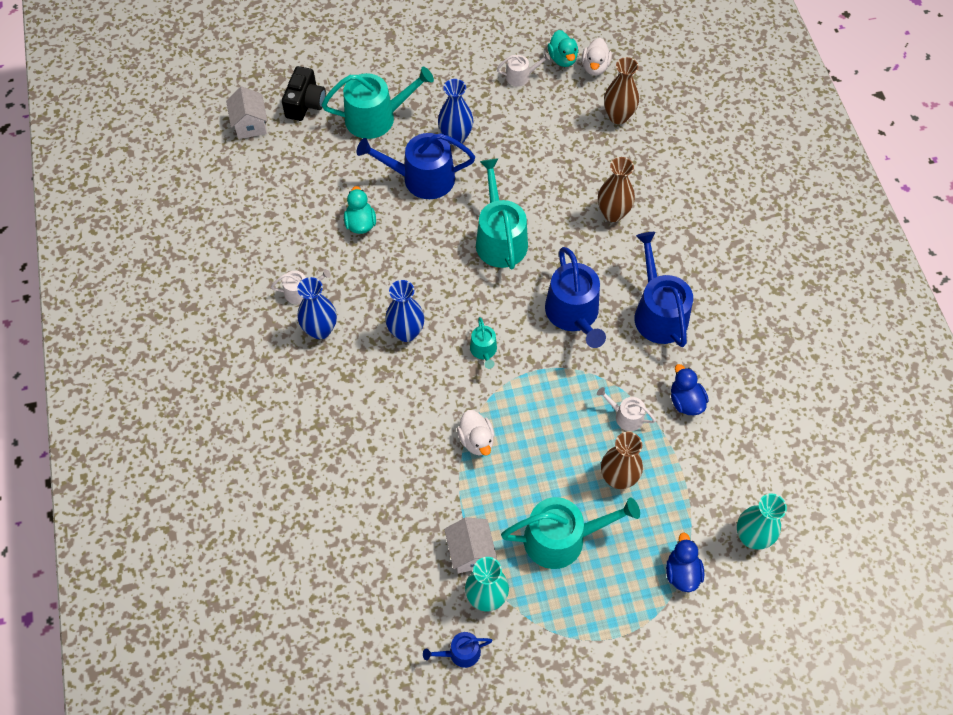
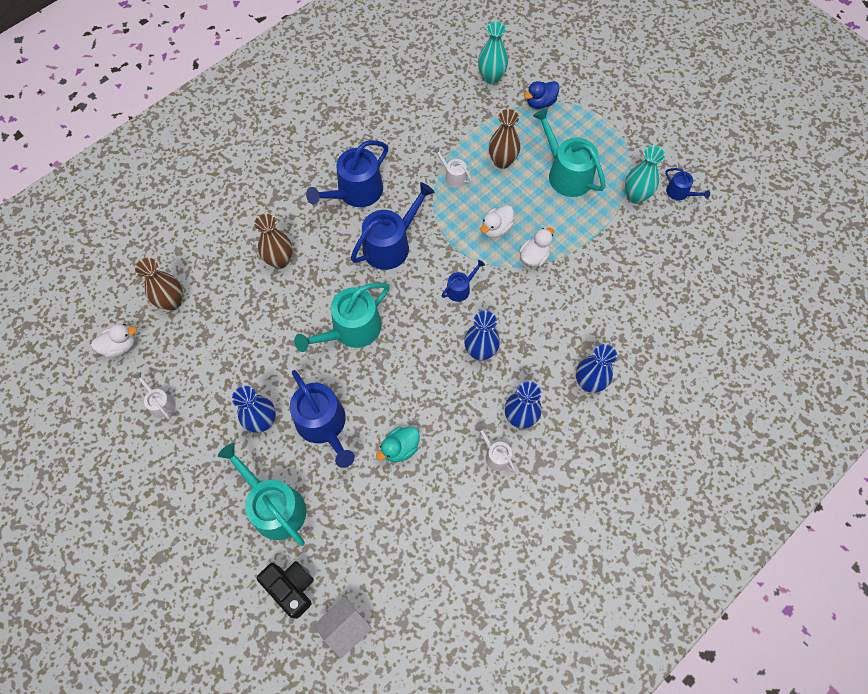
camera: 120 degrees left, 5 degrees up
black camera [282,66,326,121] -> black camera turned 60 degrees clockwise [257,561,314,619]
white house [444,517,497,573] -> none
turquoise watering can [470,317,497,369] -> blue watering can [442,260,485,302]
turquoise duck [548,30,578,67] -> none
white watering can [597,387,656,431] -> white watering can turned 135 degrees clockwise [433,147,472,188]
blue duck [671,364,709,415] -> none
none -> white duck [480,205,514,238]
none -> blue vase [576,344,617,393]

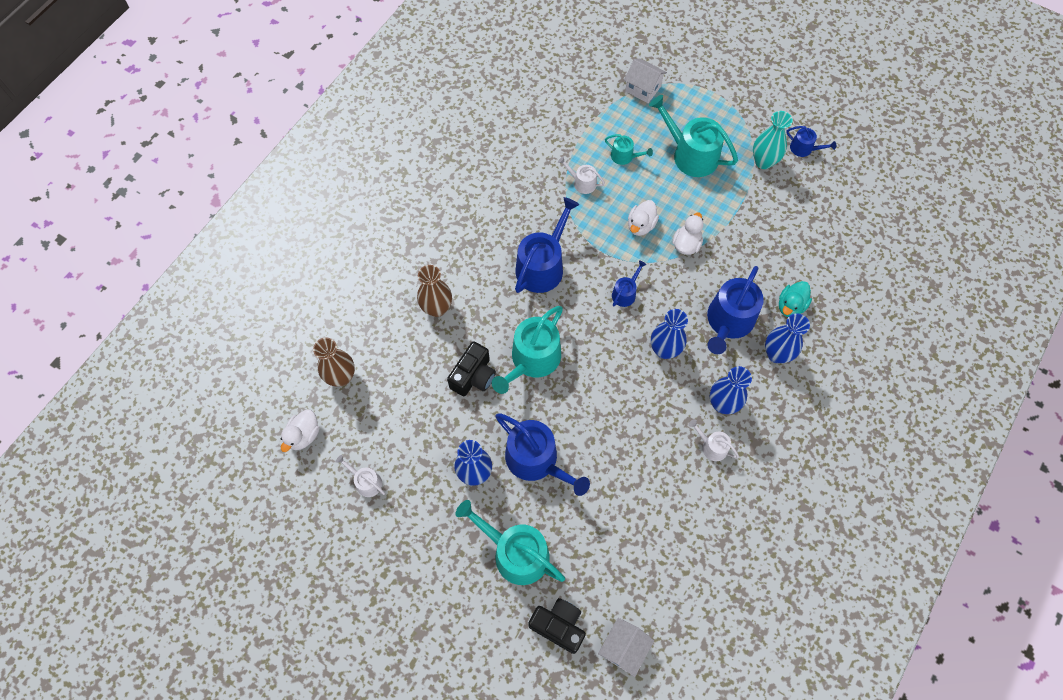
camera: 15 degrees left, 0 degrees up
white duck [91,324,137,358] -> white duck turned 150 degrees clockwise [281,409,320,452]
blue watering can [306,140,388,207] -> blue watering can moved to [707,266,764,354]
turquoise duck [376,427,420,462] -> turquoise duck moved to [779,281,812,317]
turquoise vase [478,21,508,84] -> none
brown vase [489,109,520,169] -> turquoise watering can [605,134,653,165]
blue duck [524,81,560,109] -> white house [624,59,667,103]
none -> black camera [447,341,496,396]

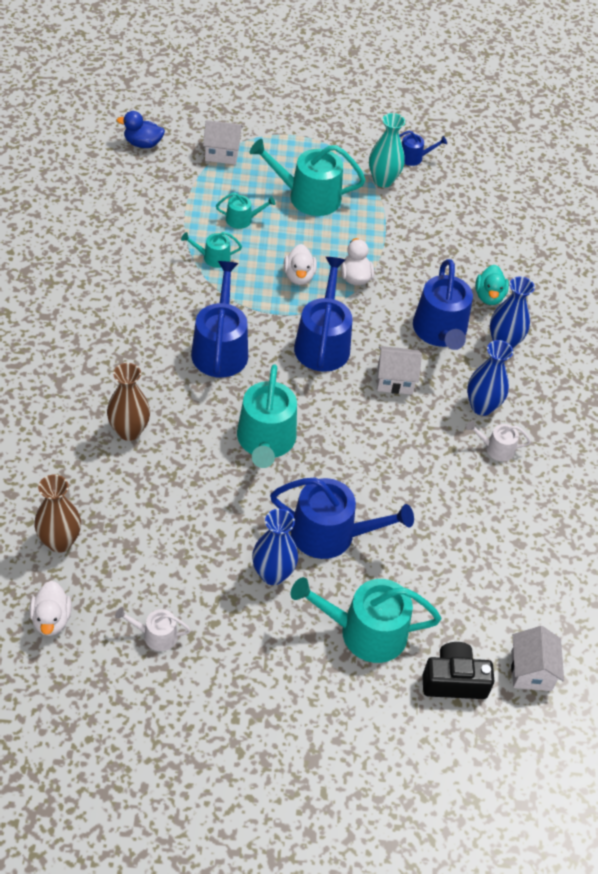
camera: 35 degrees left, 15 degrees down
black camera [447,341,496,396] -> none
white watering can [558,157,605,194] -> turquoise watering can [181,232,242,268]
blue watering can [612,260,647,307] -> blue watering can [294,257,352,372], size x2.02
blue vase [651,309,688,359] -> white house [377,346,422,395]
none -> blue duck [117,111,165,148]

